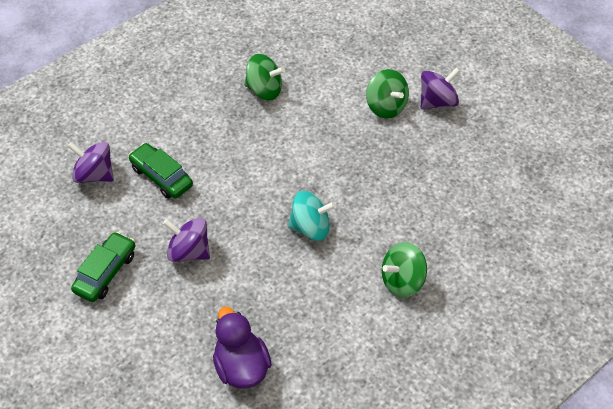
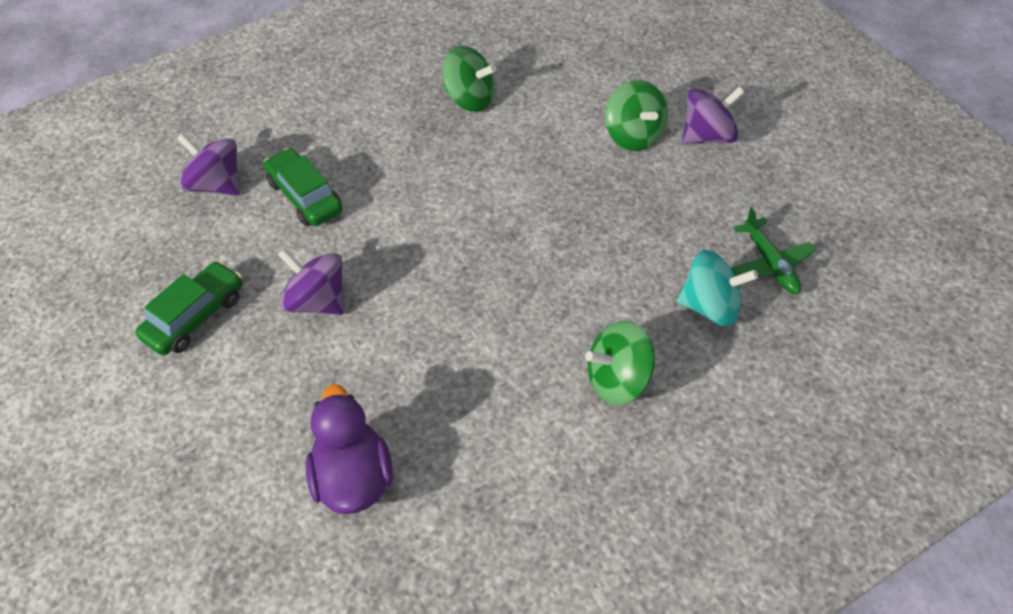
camera: 10 degrees right, 0 degrees up
turquoise spinning top [288,191,336,241] -> turquoise spinning top moved to [677,250,758,326]
none -> green plane [731,207,816,294]

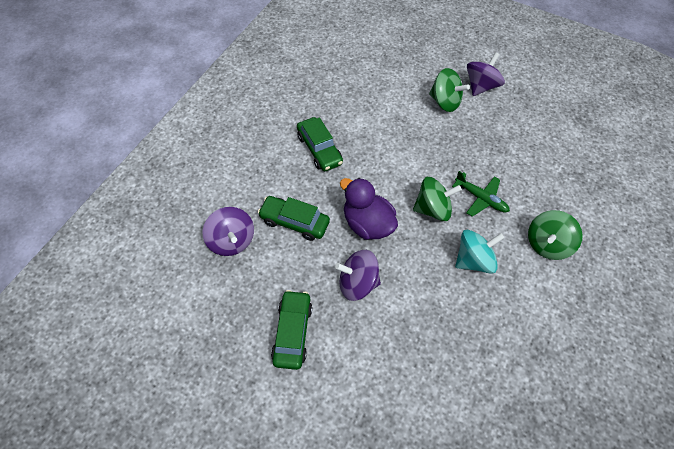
camera: 35 degrees left, 5 degrees up
purple spinning top [177,133,239,196] -> purple spinning top turned 120 degrees counterclockwise [203,207,254,256]
purple duck [306,384,393,514] -> purple duck moved to [340,178,398,240]
green spinning top [443,46,497,112] -> green spinning top moved to [413,177,462,221]
turquoise spinning top [677,250,758,326] -> turquoise spinning top moved to [455,230,505,274]
green plane [731,207,816,294] -> green plane moved to [452,171,510,217]
none -> green car [297,117,343,171]

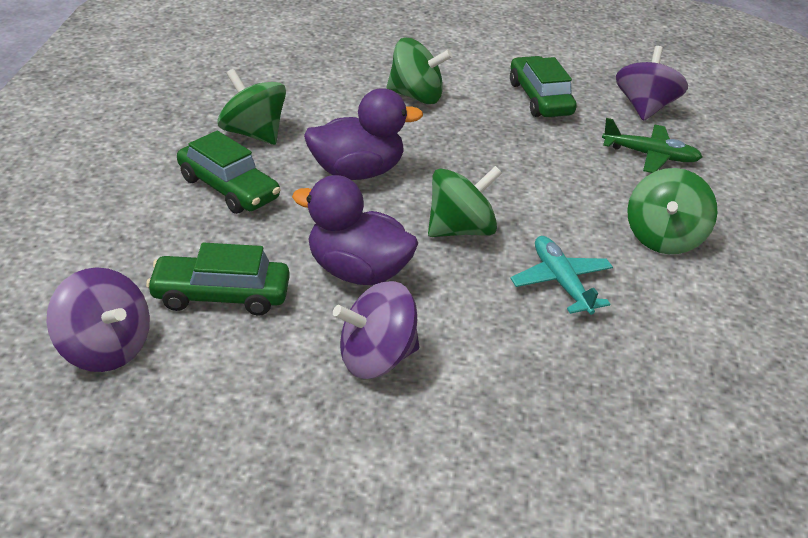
camera: 20 degrees left, 20 degrees down
green car [271,290,312,370] -> green car moved to [510,56,577,117]
green plane [452,171,510,217] -> green plane moved to [602,118,702,173]
turquoise spinning top [455,230,505,274] -> turquoise plane [510,236,613,315]
purple spinning top [467,52,505,96] -> purple spinning top moved to [616,46,688,121]
none -> green spinning top [217,69,286,145]
none -> purple duck [304,88,423,180]

